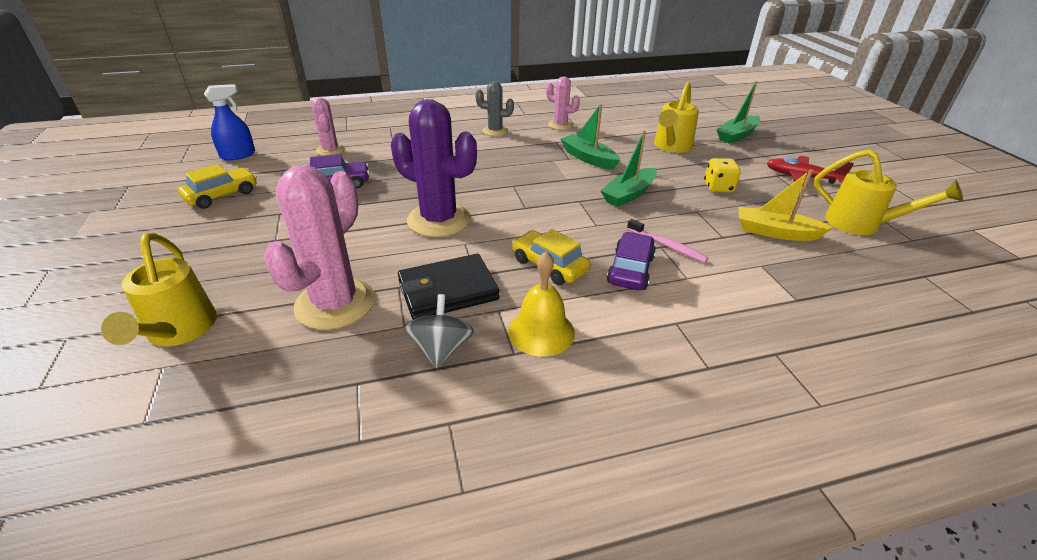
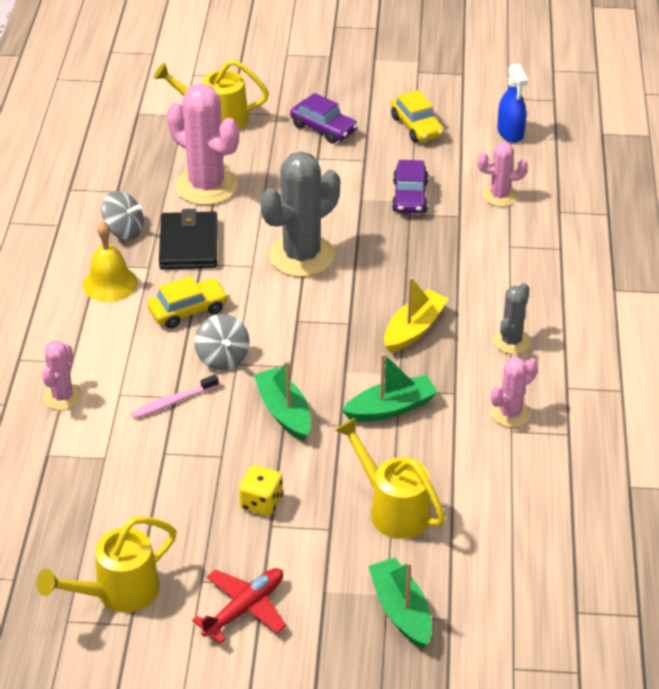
camera: 110 degrees right, 5 degrees up
purple cactus [391,99,477,237] -> grey cactus [260,151,340,277]
purple car [607,232,656,290] -> purple car moved to [290,93,358,144]
yellow boat [739,169,833,241] -> yellow boat moved to [384,277,449,353]
none -> pink cactus [42,340,82,410]
none -> grey spinning top [194,314,250,370]

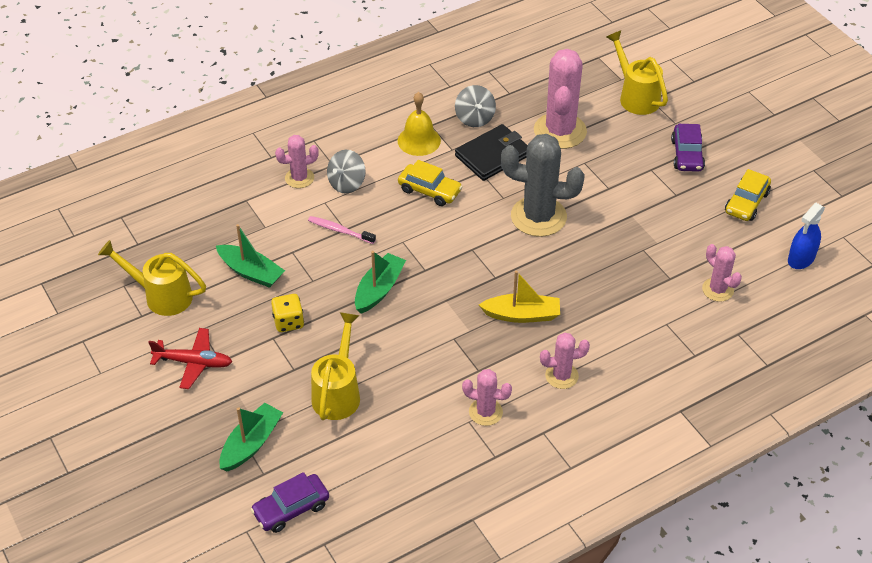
camera: 55 degrees right, 5 degrees up
grey spinning top [194,314,250,370] -> grey spinning top moved to [327,150,366,194]
green boat [342,353,438,422] -> green boat moved to [216,224,285,288]
purple car [392,160,428,214] -> purple car moved to [250,472,329,533]
grey cactus [493,283,530,354] -> pink cactus [540,333,590,389]

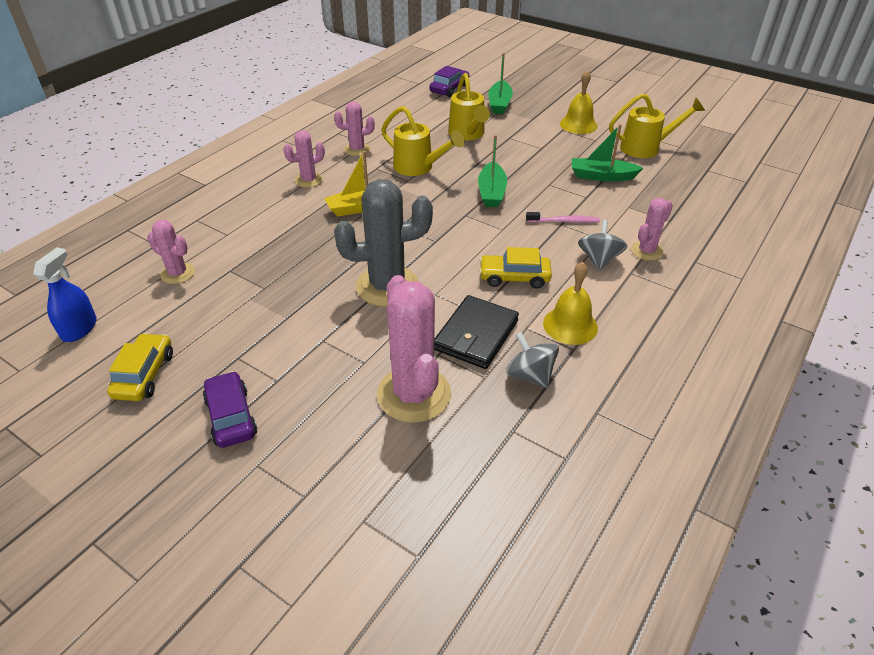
camera: 155 degrees right, 5 degrees down
red plane [149,328,232,389] -> yellow bell [560,70,598,134]
yellow dice [271,294,304,332] -> none
yellow watering can [606,30,668,115] -> yellow watering can moved to [381,106,465,176]

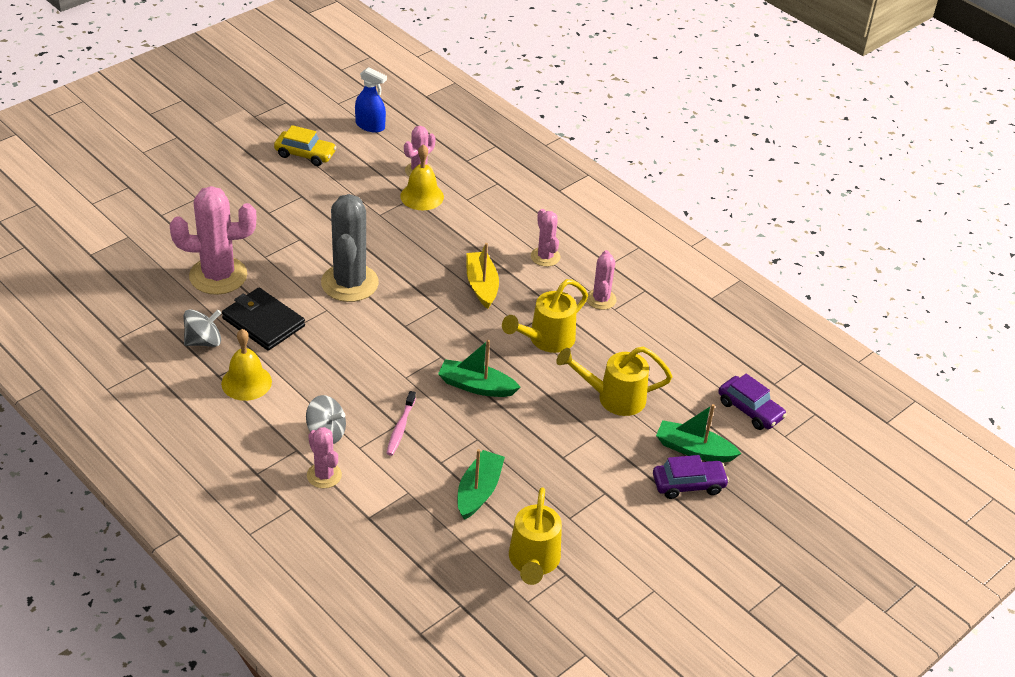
camera: 100 degrees right, 0 degrees up
purple car [203,371,258,448] -> purple car moved to [653,455,729,499]
yellow car [479,247,552,289] -> none
yellow bell [560,70,598,134] -> yellow bell moved to [400,144,444,210]

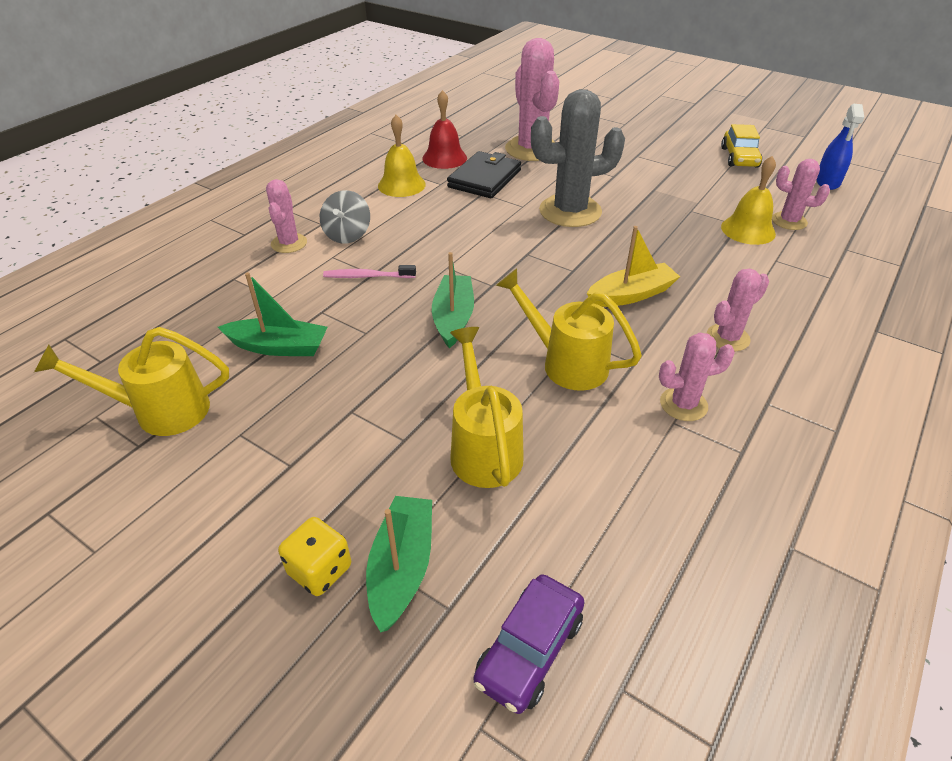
camera: 80 degrees right, 0 degrees up
grey spinning top [184,309,221,347] -> red bell [422,90,467,169]
pink cactus [307,427,342,488] -> pink cactus turned 45 degrees counterclockwise [266,179,307,253]
purple car [653,455,729,499] -> yellow dice [278,517,351,596]

